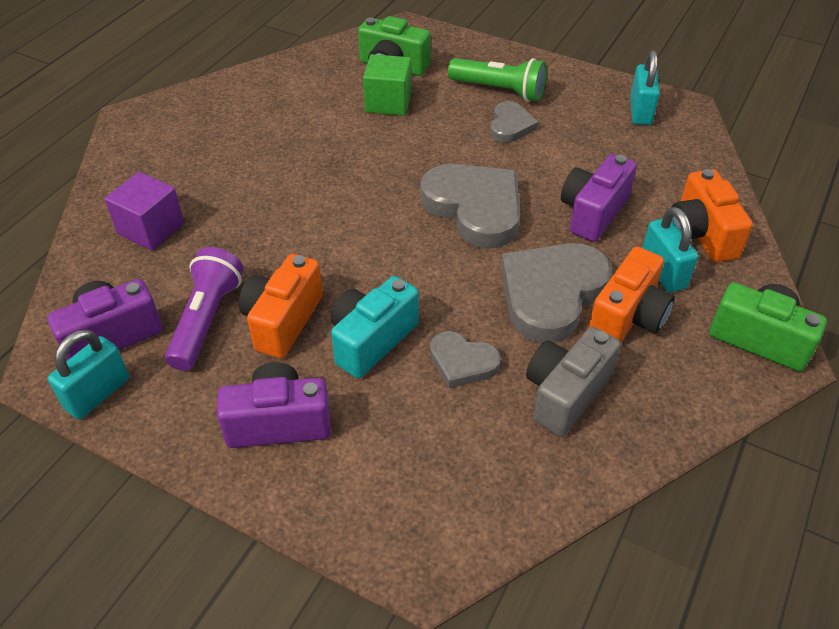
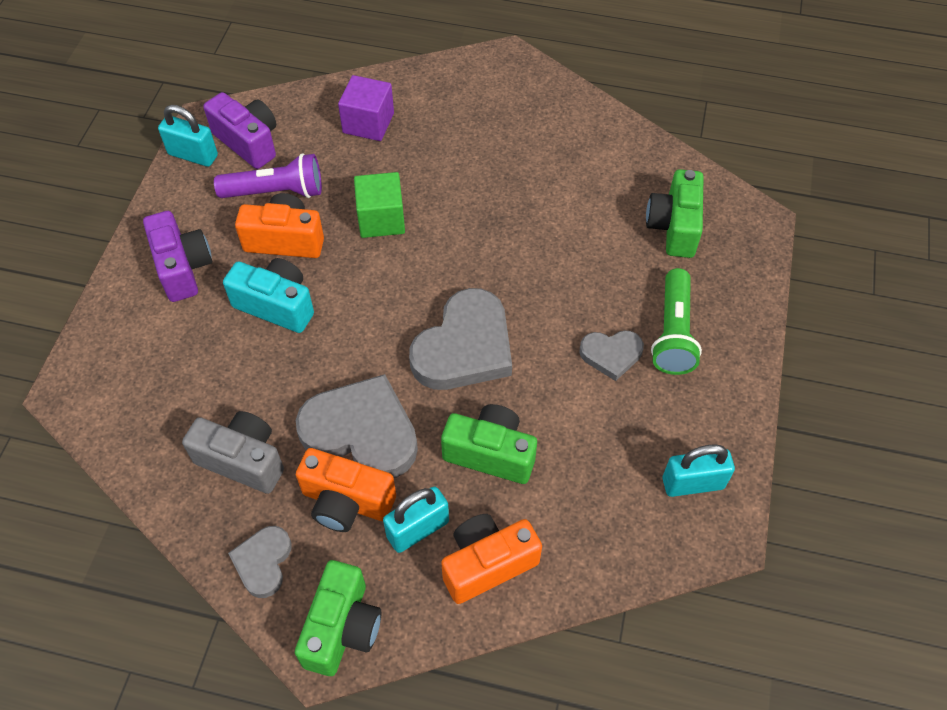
camera: 75 degrees right, 10 degrees up
green cube [363,54,412,116] -> green cube moved to [354,172,405,238]
grey heart [430,331,501,388] -> grey heart moved to [228,526,292,598]
purple camera [561,154,637,242] -> green camera [441,404,537,484]

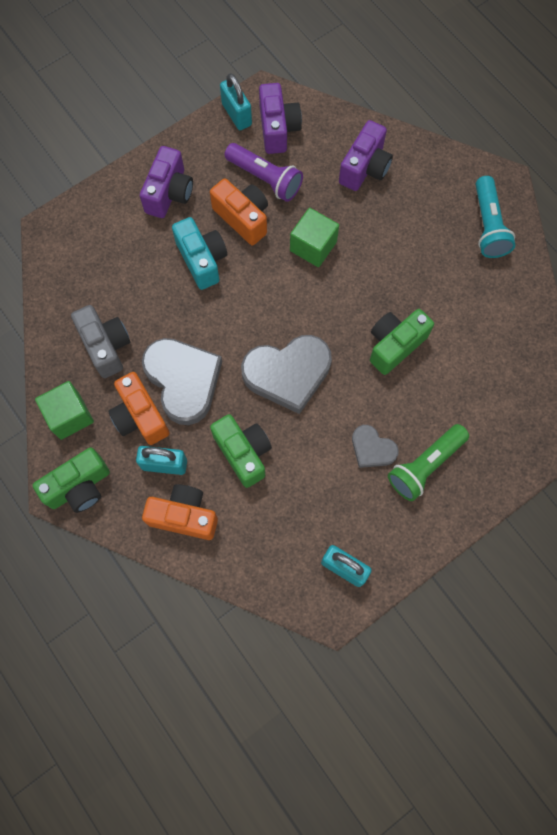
camera: 40 degrees right, 15 degrees up
grey heart [228,526,292,598] -> green cube [35,381,94,440]
purple cube [338,75,394,141] -> purple camera [339,120,393,191]
green camera [646,169,704,258] -> green camera moved to [370,309,434,375]
none -> turquoise flashlight [476,176,516,258]

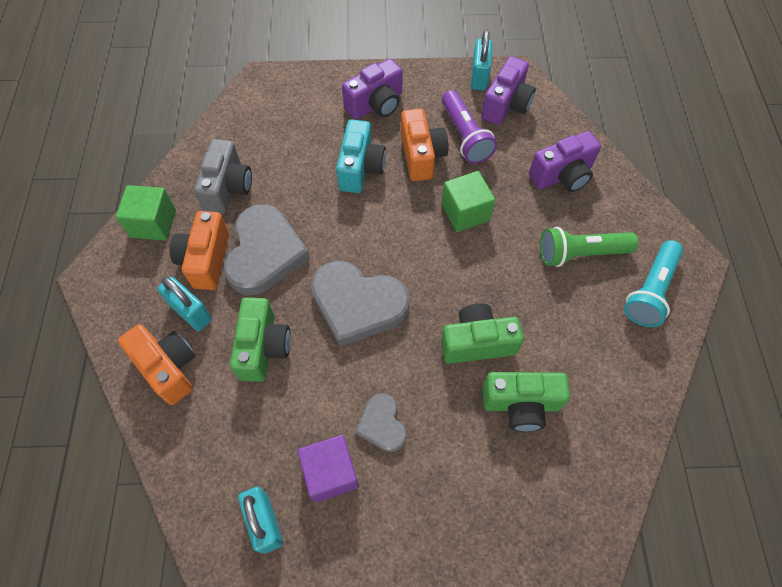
camera: 35 degrees right, 10 degrees down
green camera [33,448,110,513] -> green camera moved to [482,372,570,432]
green flashlight [388,424,469,501] -> green flashlight moved to [540,227,638,267]
none -> purple cube [298,435,359,503]

